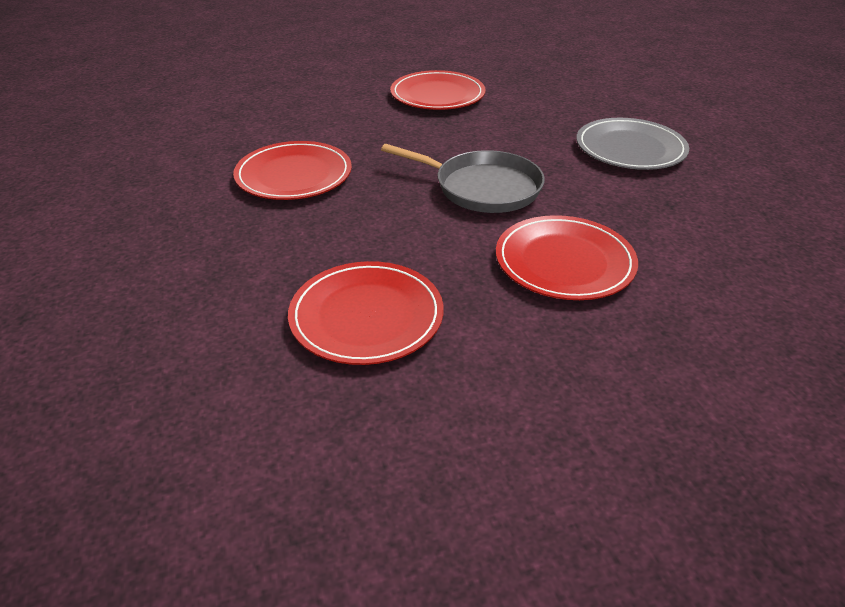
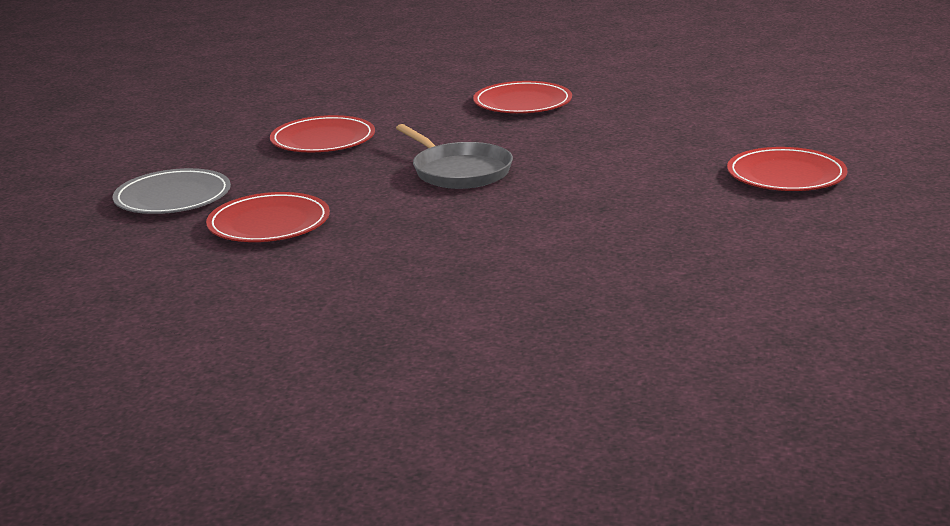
camera: 30 degrees right, 15 degrees down
red plate [496,215,638,300] -> red plate moved to [727,147,847,191]
grey plate [576,118,689,170] -> grey plate moved to [113,168,231,214]

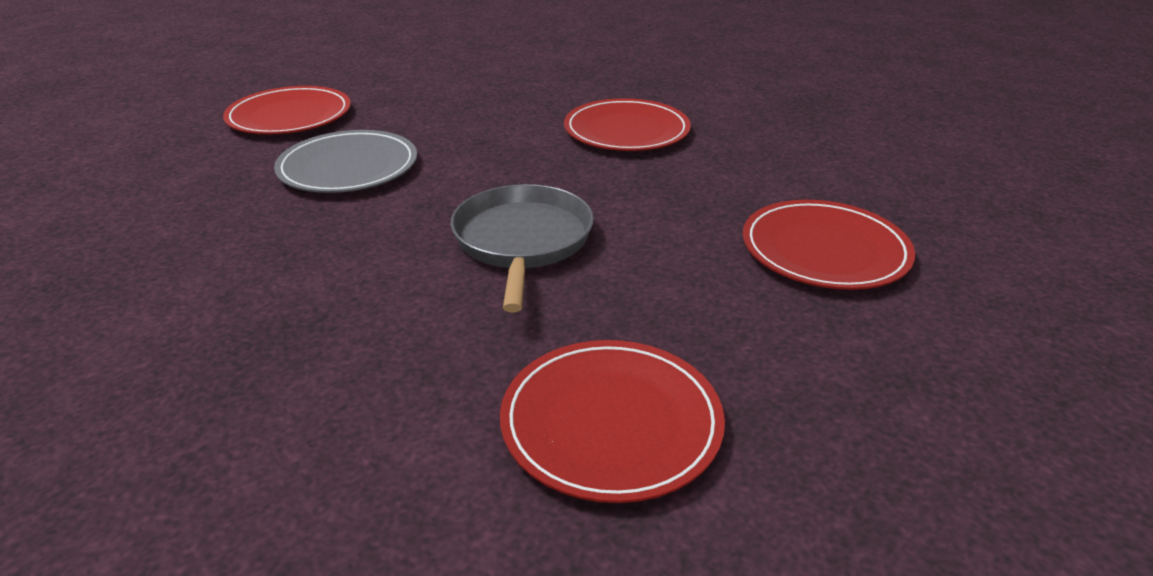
camera: 145 degrees left, 10 degrees up
grey plate [113,168,231,214] -> grey plate moved to [274,130,417,193]
red plate [473,81,572,113] -> red plate moved to [564,98,691,151]

